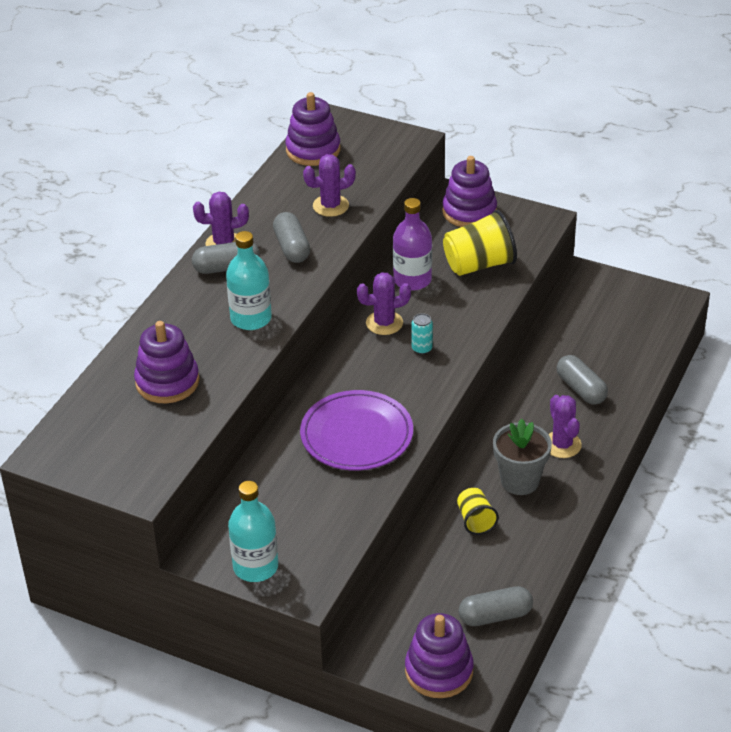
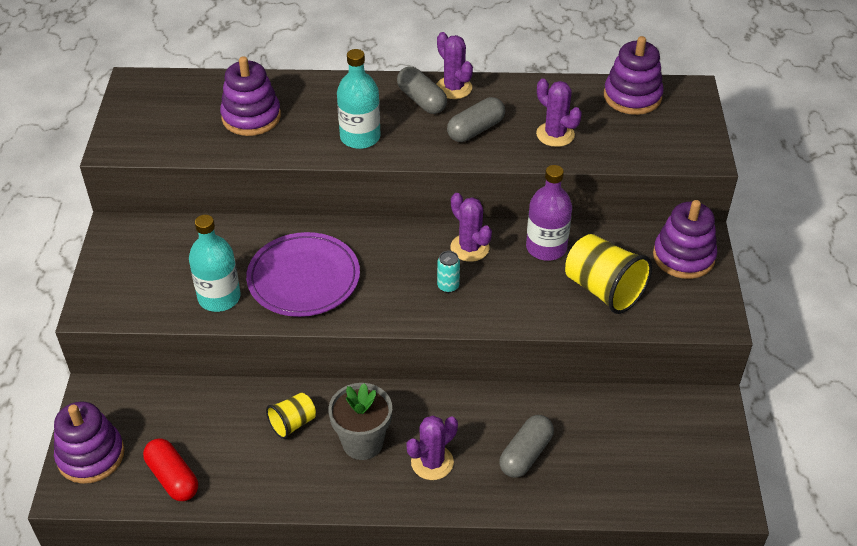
camera: 65 degrees right, 5 degrees up
turquoise bottle [228,481,278,582] -> turquoise bottle moved to [189,215,241,312]
grey capsule [458,586,533,626] -> red capsule [143,438,198,501]

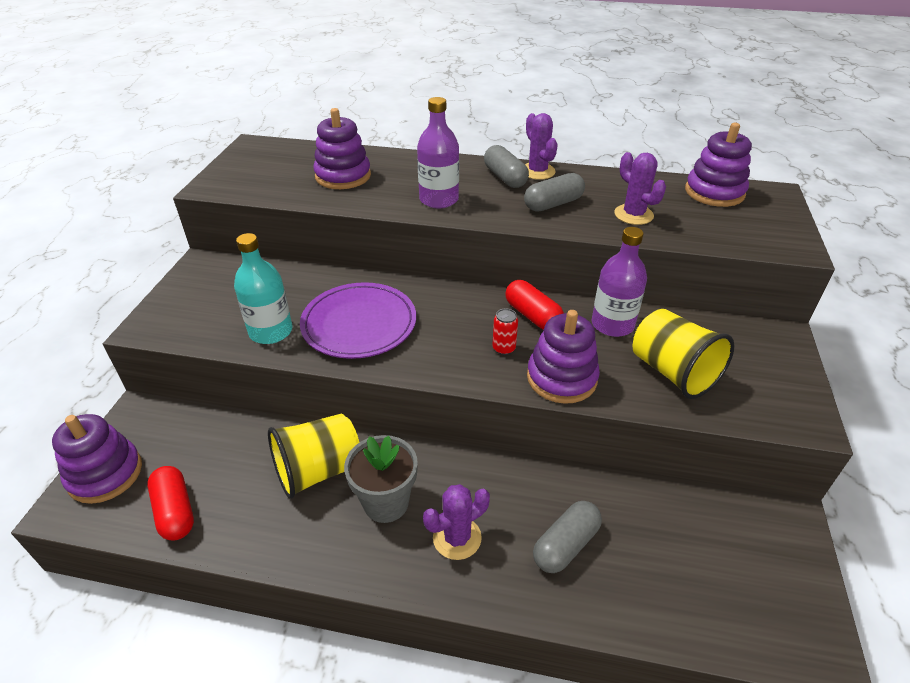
camera: 10 degrees right, 5 degrees down
yellow cup [266,393,316,439] -> yellow cup [268,414,360,499], size x1.77
turquoise bottle [337,49,380,149] -> purple bottle [417,97,459,208]
turquoise can [437,251,460,293] -> red can [492,308,518,355]
purple cactus [451,193,492,262] -> red capsule [505,280,564,330]
purple stacking toy [653,200,717,279] -> purple stacking toy moved to [527,310,600,404]

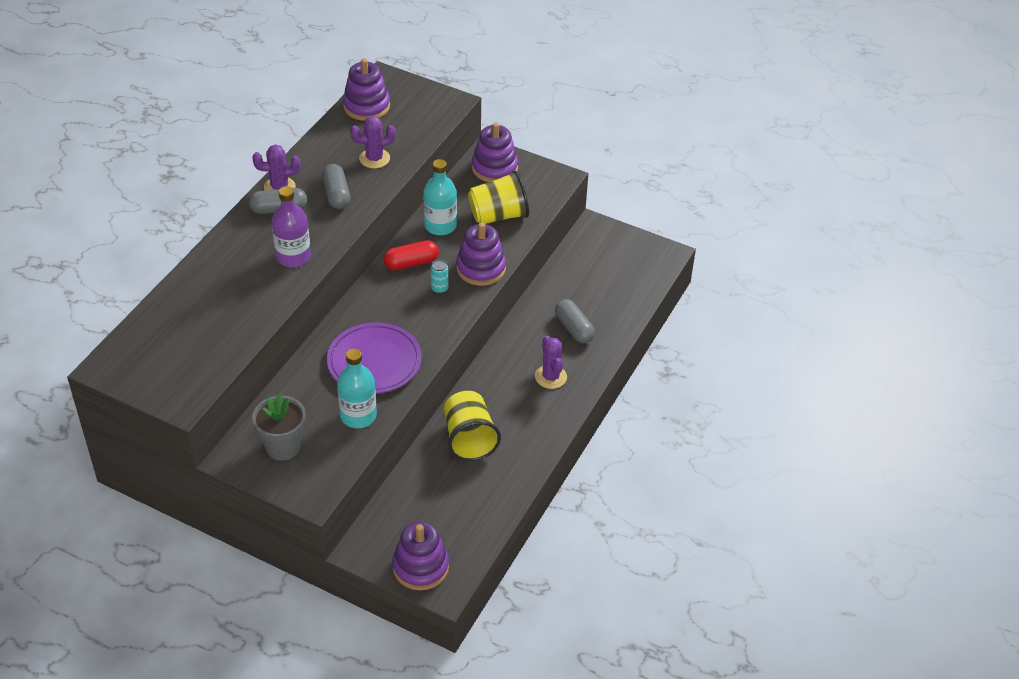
camera: 75 degrees left, 5 degrees up
red capsule [147,466,194,541] -> none
purple stacking toy [313,108,371,189] -> purple stacking toy moved to [472,122,518,182]
grey flower pot [344,435,418,523] -> grey flower pot moved to [252,394,306,461]
red can [492,308,518,355] -> turquoise can [431,260,449,294]
purple bottle [592,227,647,337] -> turquoise bottle [423,159,457,235]

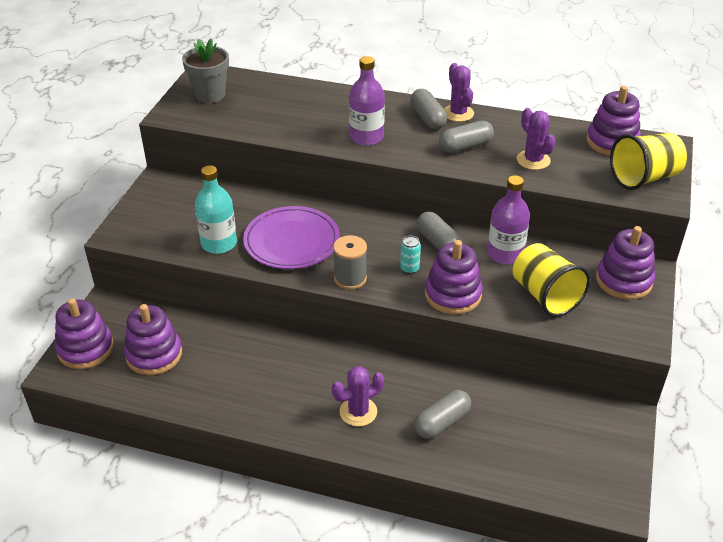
camera: 80 degrees right, 5 degrees down
grey flower pot [252,394,306,461] -> grey flower pot moved to [182,39,229,103]
red capsule [383,240,439,270] -> grey capsule [417,211,463,250]
turquoise bottle [423,159,457,235] -> purple bottle [487,175,530,264]
yellow cup [444,391,501,461] -> yellow cup moved to [610,133,687,190]
none -> purple stacking toy [124,304,182,375]
none -> grey spool [333,235,367,290]

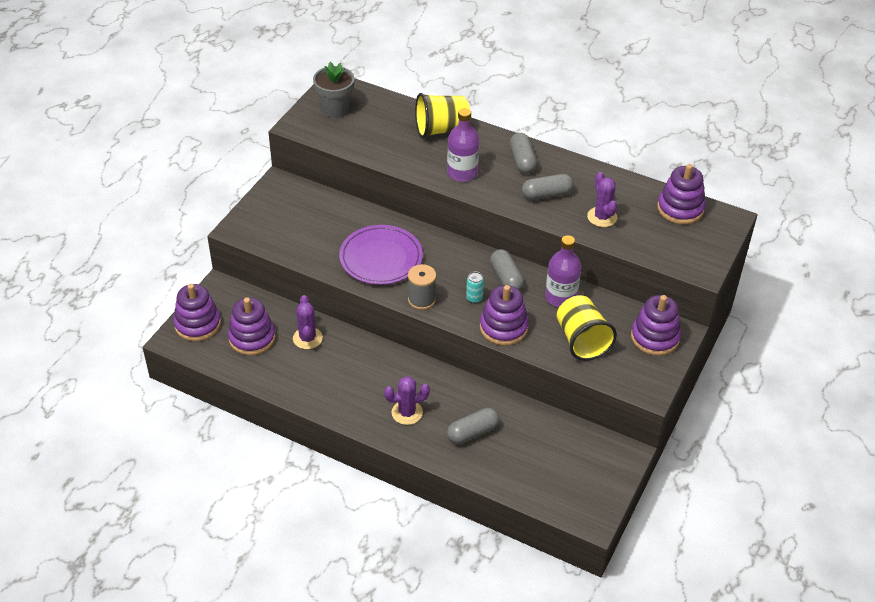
camera: 10 degrees right, 5 degrees up
turquoise bottle [195,165,237,254] -> none
purple cactus [444,63,474,122] -> purple cactus moved to [293,295,323,349]
yellow cup [610,133,687,190] -> yellow cup moved to [415,93,470,138]

